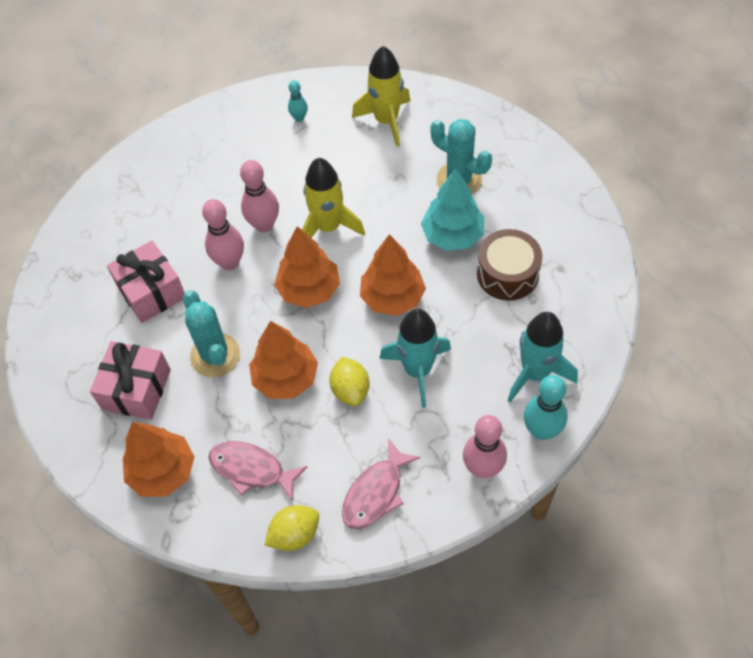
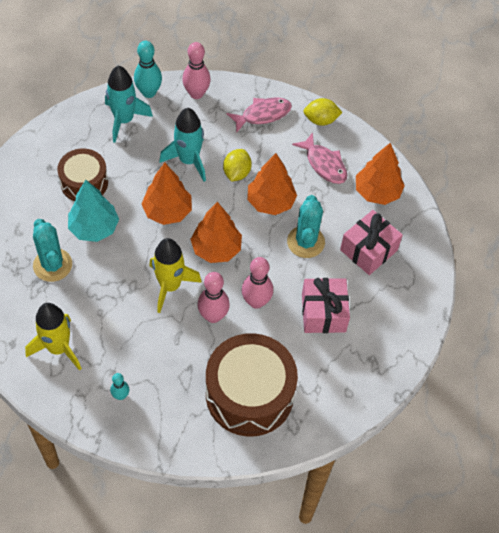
camera: 155 degrees left, 0 degrees up
none -> brown drum [206,333,298,436]

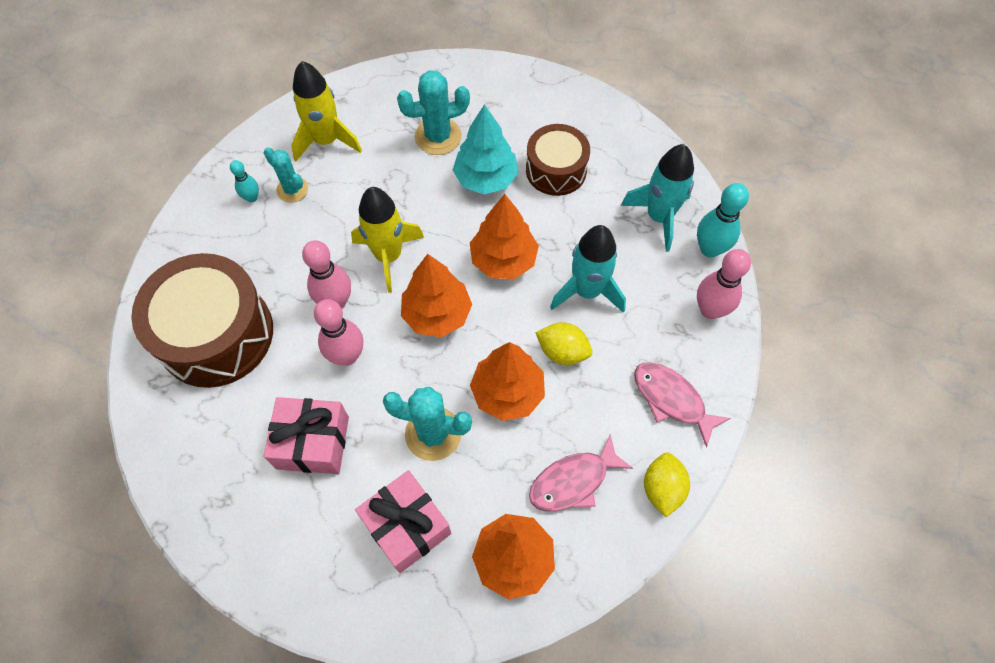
camera: 100 degrees right, 5 degrees up
pink fish [227,97,292,133] -> pink fish turned 150 degrees clockwise [634,362,731,448]
none -> turquoise cactus [264,147,308,203]

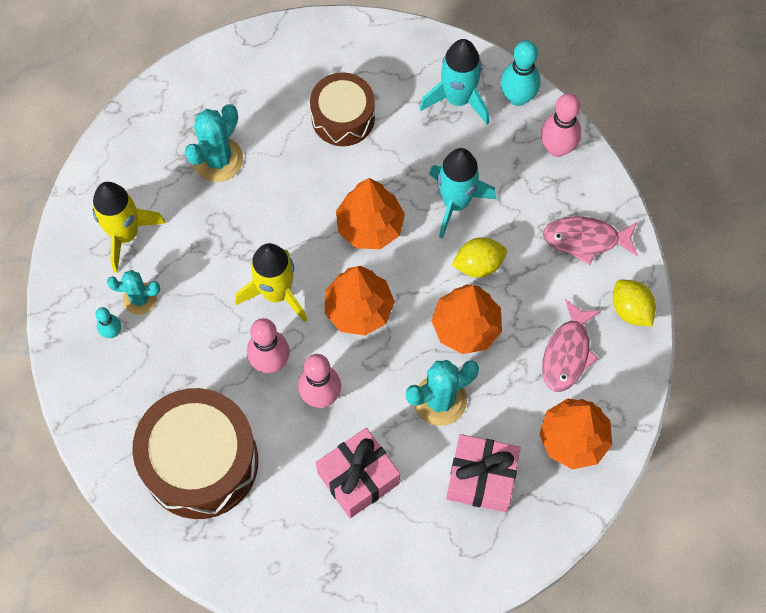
camera: 40 degrees left, 5 degrees up
turquoise tree [453,104,518,194] -> none

